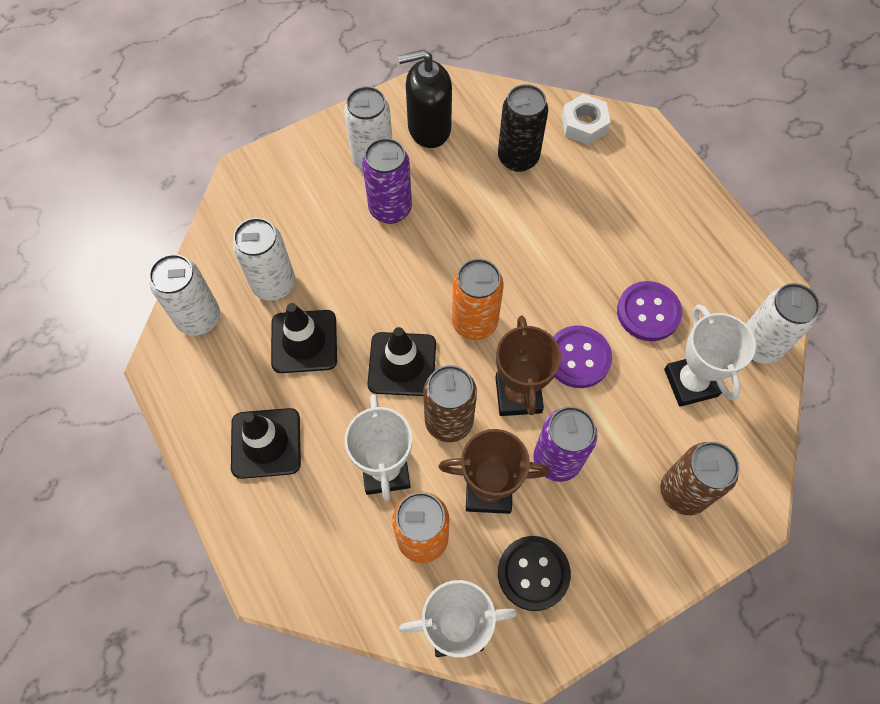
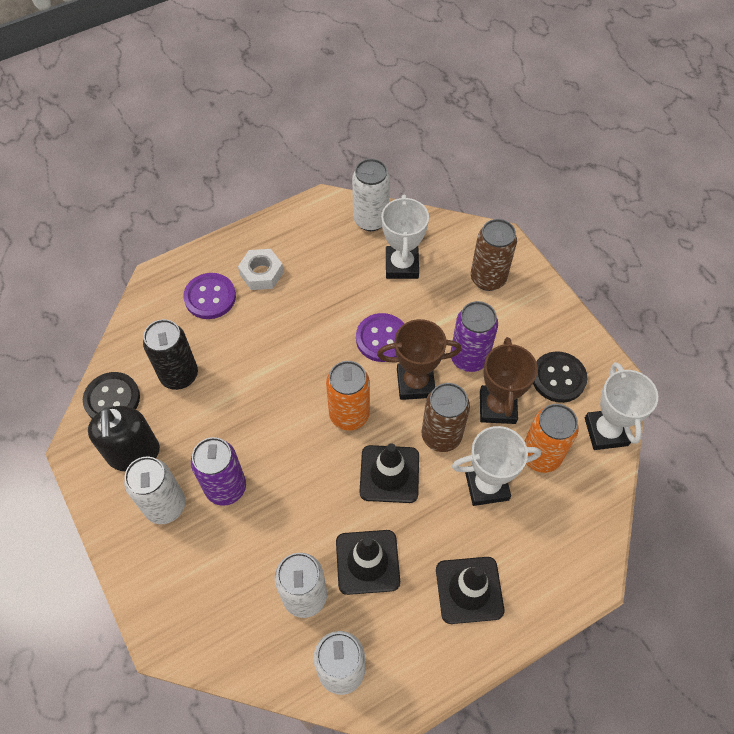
camera: 90 degrees left, 5 degrees down
white nut [562,94,611,145] -> white nut moved to [238,249,284,290]
purple button [617,281,682,341] -> purple button moved to [183,273,236,319]
white trophy [664,304,756,407] -> white trophy turned 75 degrees counterclockwise [381,195,429,279]
none -> black button [83,372,140,418]

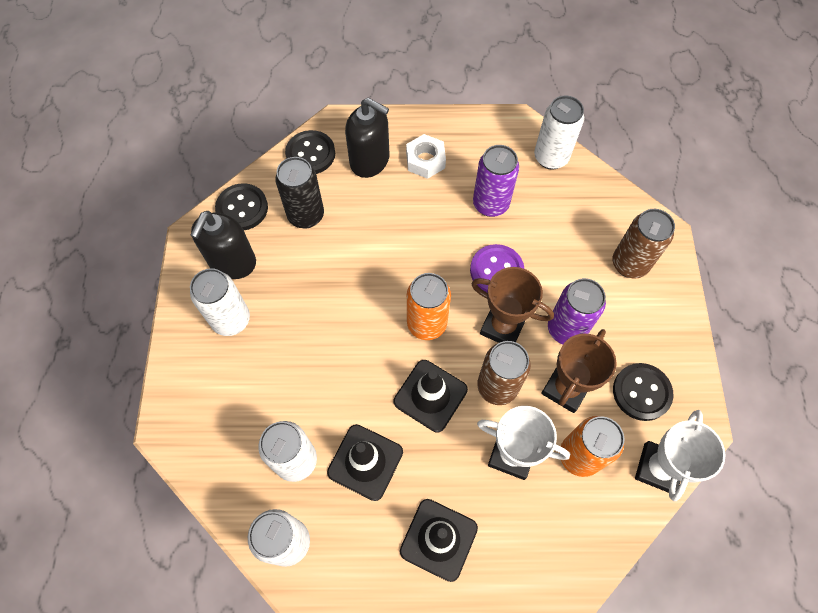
camera: 30 degrees right, 5 degrees up
purple button [183,273,236,319] -> black soap dispenser [345,98,389,178]
purple can [191,437,246,506] -> purple can moved to [473,145,519,217]
white trophy [381,195,429,279] -> none
none -> black button [285,130,335,174]

